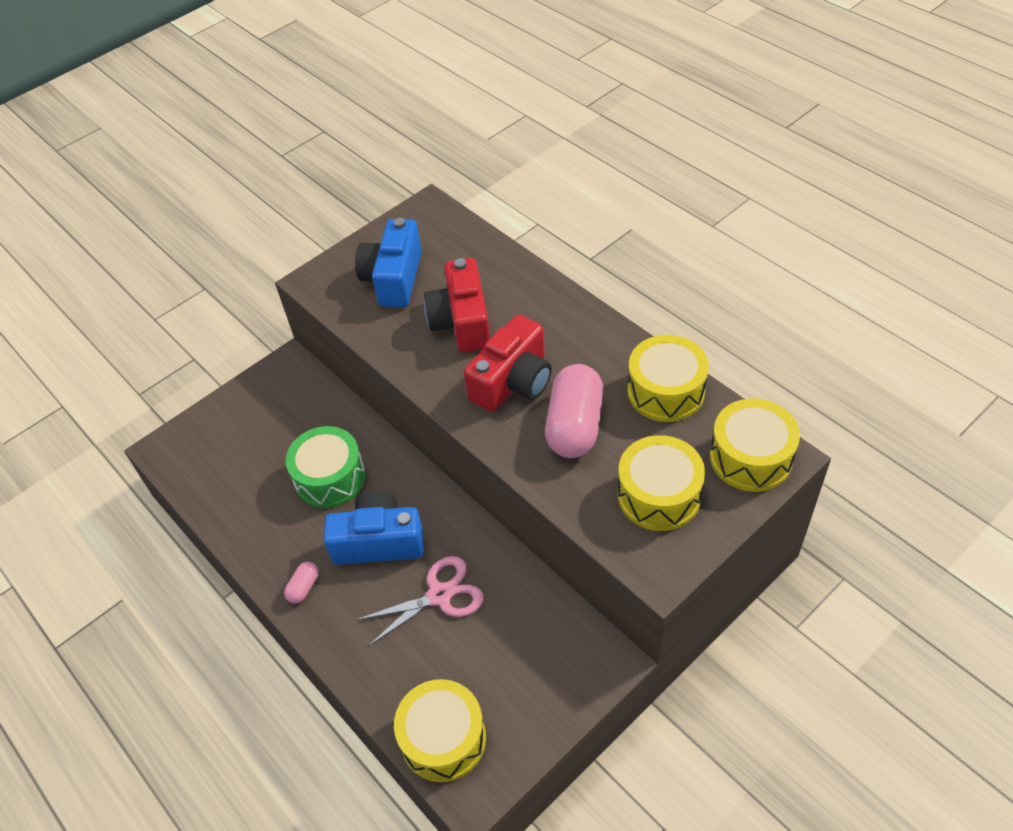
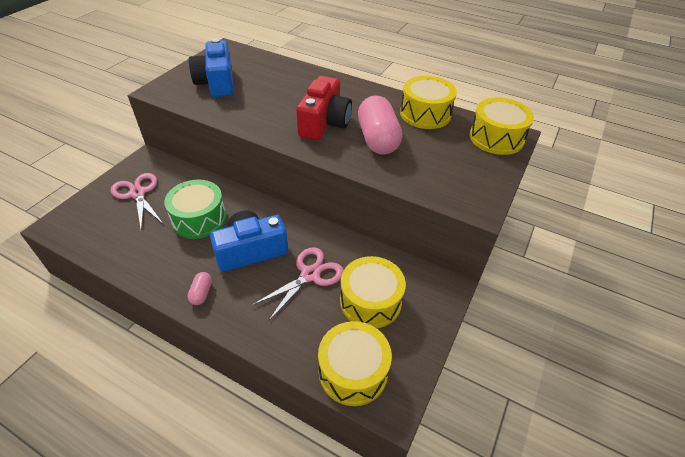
camera: 25 degrees left, 5 degrees down
red camera [424,258,490,352] -> none
yellow drum [618,435,705,531] -> yellow drum moved to [340,256,406,328]
none -> pink scissors [111,173,162,229]

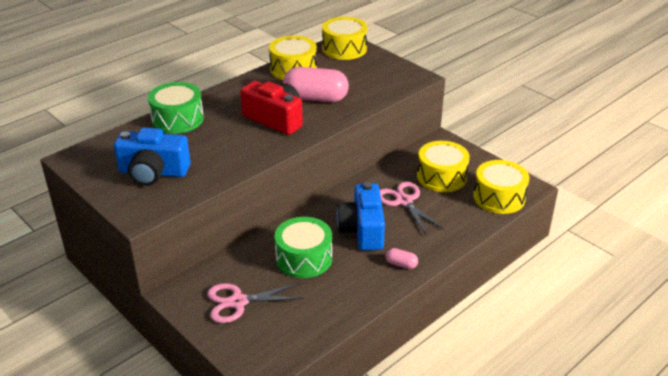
camera: 70 degrees left, 10 degrees down
none -> green drum [148,82,204,134]

